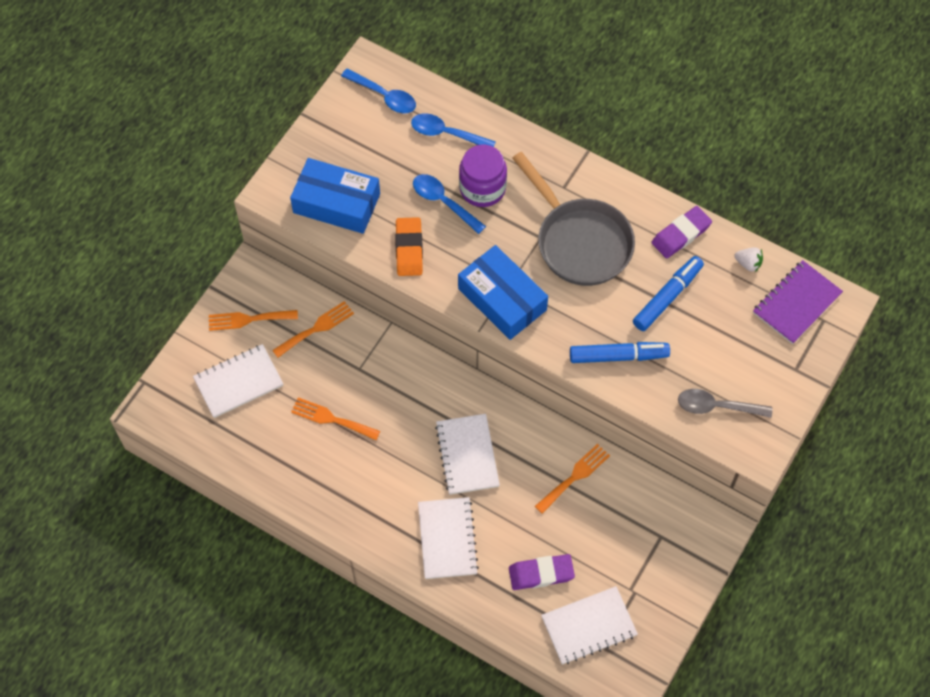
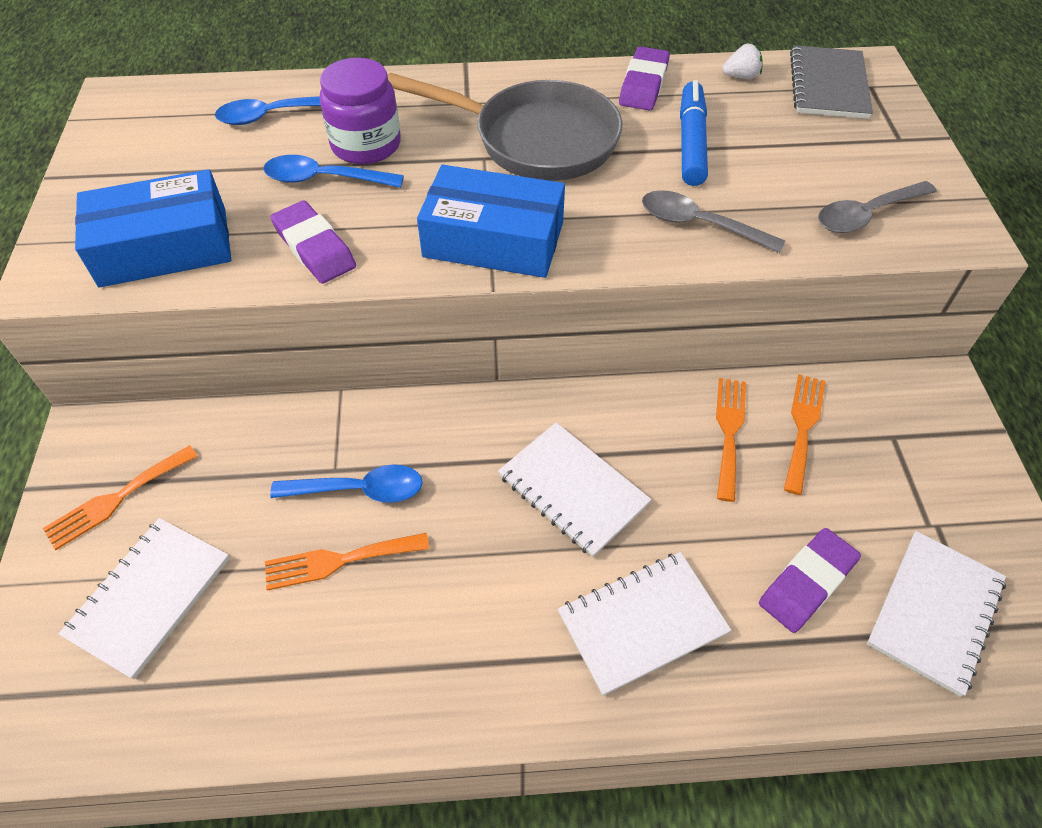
camera: 35 degrees left, 10 degrees down
orange fork [272,301,354,358] -> orange fork moved to [784,374,825,495]
blue spoon [341,69,416,113] -> blue spoon moved to [270,464,423,503]
orange eraser [395,217,423,276] -> purple eraser [270,201,356,284]
white notebook [418,497,479,579] -> white notebook turned 75 degrees counterclockwise [558,552,731,696]
blue marker [570,342,670,363] -> grey spoon [642,190,785,253]
purple notebook [753,260,843,344] -> grey notebook [790,45,873,119]

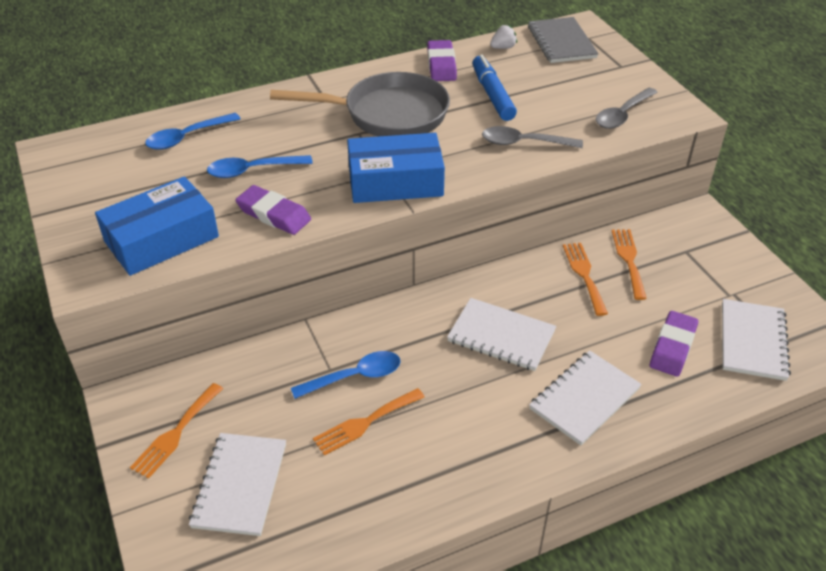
camera: 20 degrees left, 10 degrees down
purple jar [320,58,401,164] -> none

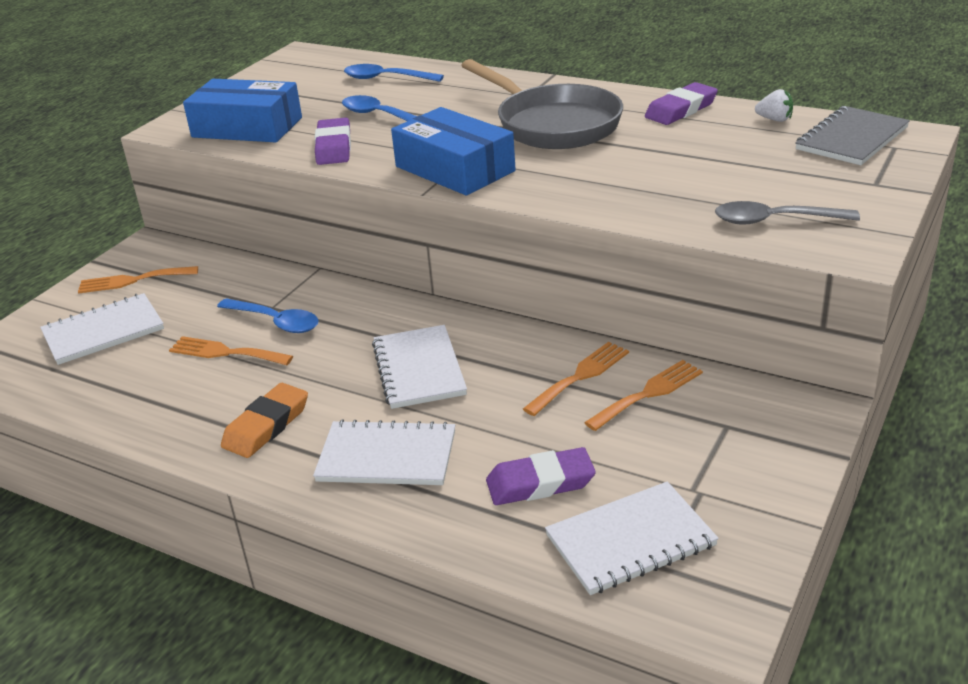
camera: 55 degrees right, 10 degrees down
blue marker [472,55,517,121] -> none
grey spoon [482,126,583,148] -> none
none -> orange eraser [221,383,308,458]

